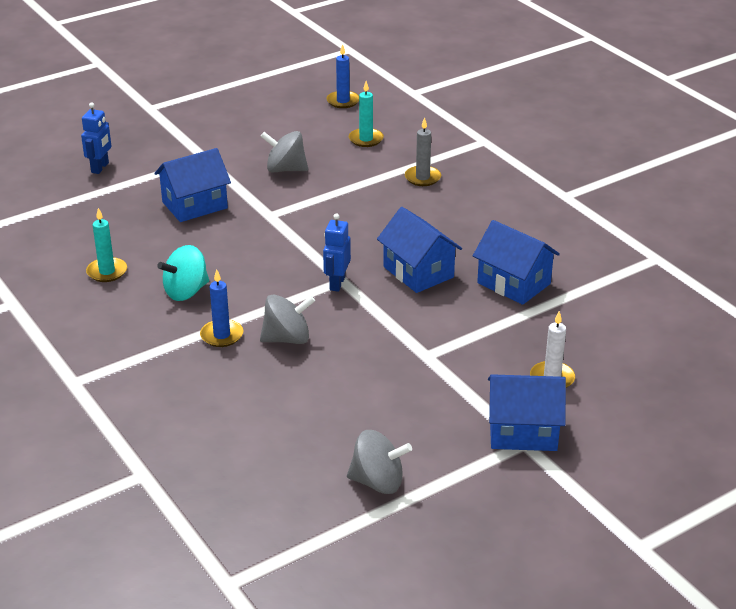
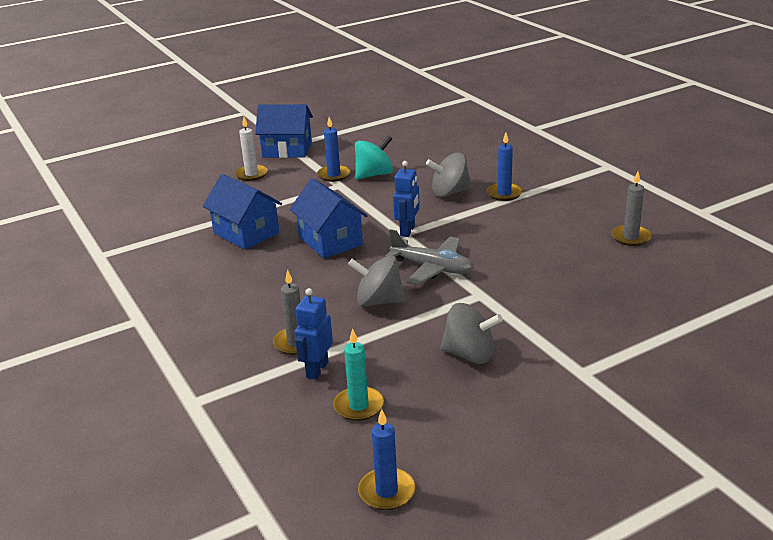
camera: 175 degrees left, 5 degrees down
blue robot [81,103,111,174] -> blue robot moved to [294,288,333,380]
turquoise candle [86,208,127,282] -> grey candle [611,171,652,246]
blue house [154,148,231,222] -> none
turquoise spinning top [157,245,209,301] -> turquoise spinning top moved to [355,135,393,179]
grey spinning top [347,430,412,494] -> grey spinning top moved to [348,256,406,307]
none -> blue candle [317,117,351,182]
none -> grey plane [385,229,474,285]

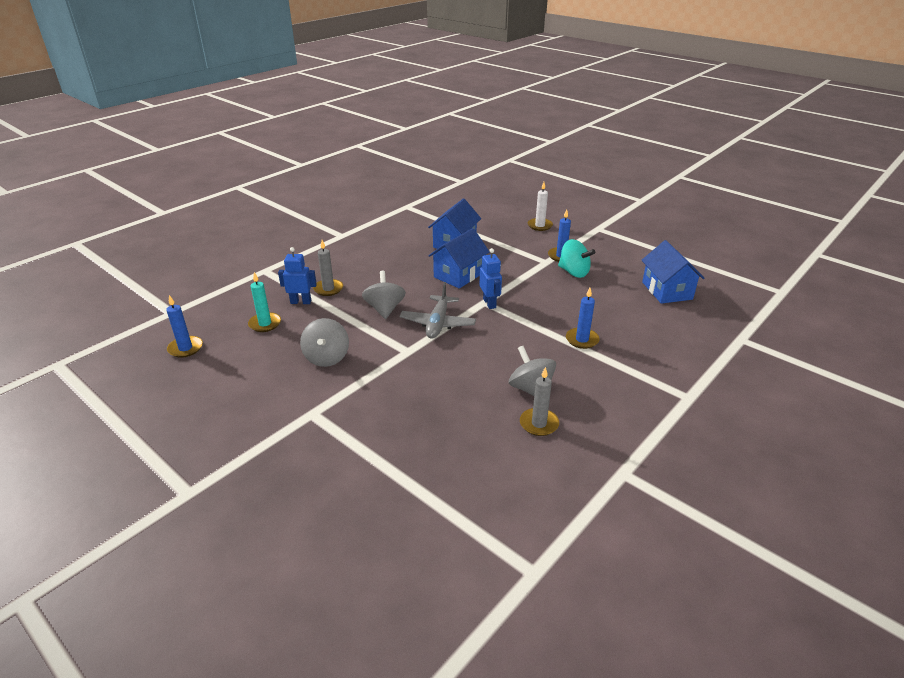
camera: 70 degrees right, 5 degrees up
blue house [255,104,313,158] -> blue house moved to [642,240,704,304]
blue robot [393,161,420,237] -> blue robot turned 105 degrees counterclockwise [479,248,502,309]
grey spinning top [426,153,472,197] -> grey spinning top moved to [509,346,556,396]

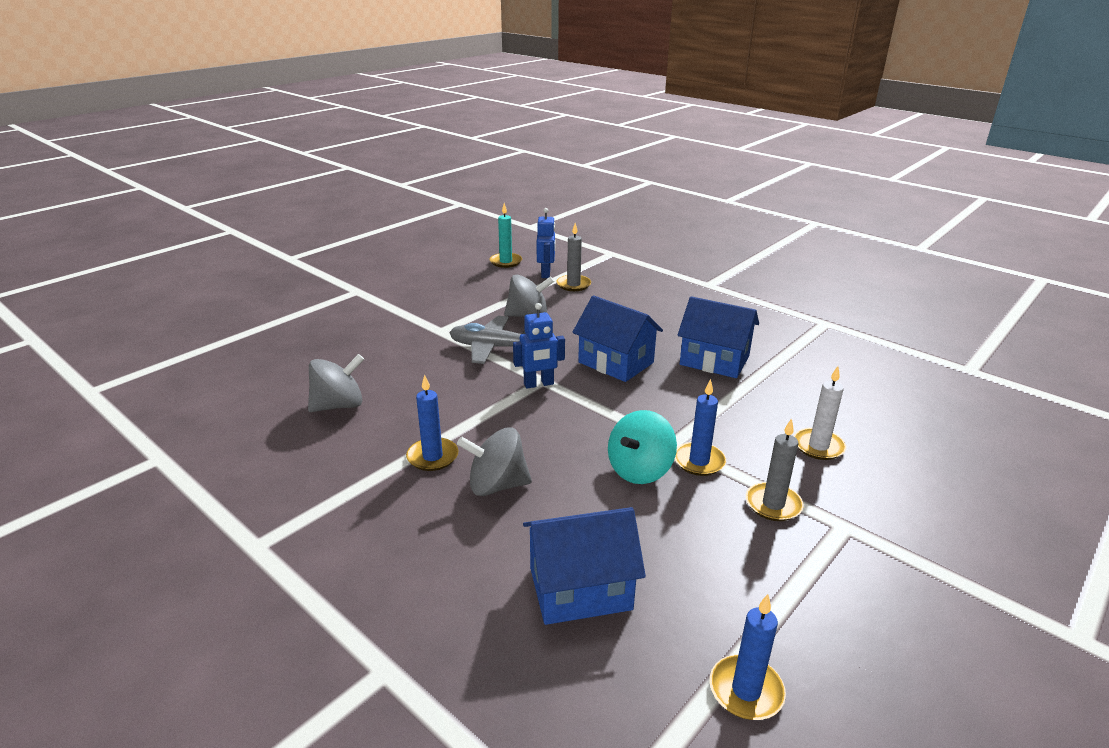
camera: 90 degrees right, 5 degrees down
blue candle [166,295,203,358] -> blue candle moved to [710,594,786,720]
grey spinning top [300,318,349,367] -> grey spinning top moved to [457,427,532,496]
grey candle [520,367,559,436] -> grey candle moved to [746,418,804,521]

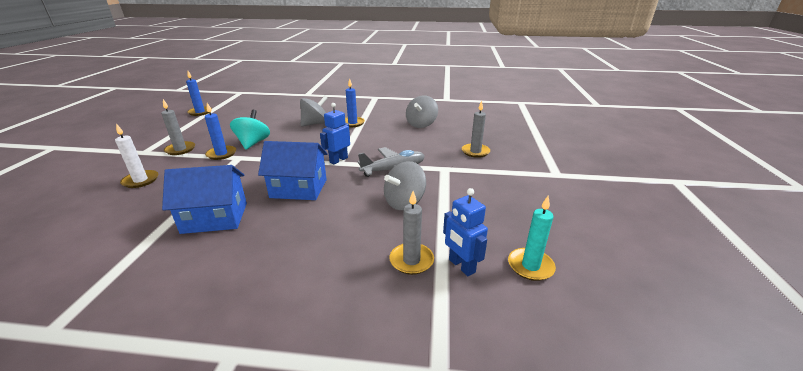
camera: 145 degrees right, 0 degrees up
blue house [523,507,646,625] -> none
none -> grey candle [462,101,490,158]

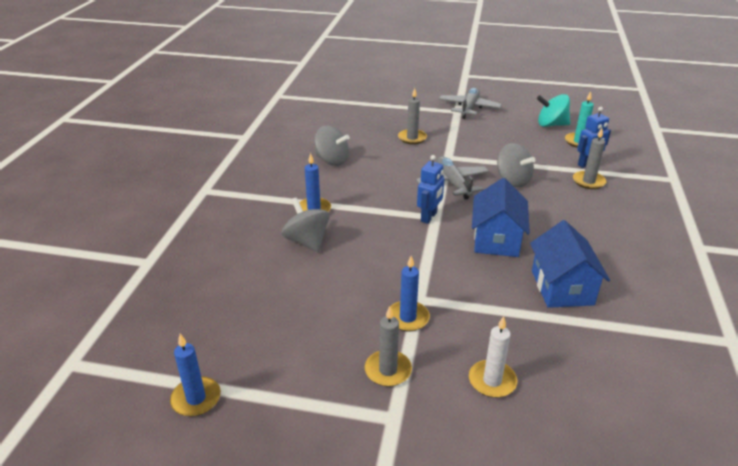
camera: 85 degrees left, 5 degrees up
turquoise spinning top [230,110,270,149] -> turquoise spinning top moved to [537,94,570,127]
blue robot [320,103,350,164] -> blue robot turned 105 degrees counterclockwise [417,155,444,224]
none -> grey plane [439,87,502,119]

